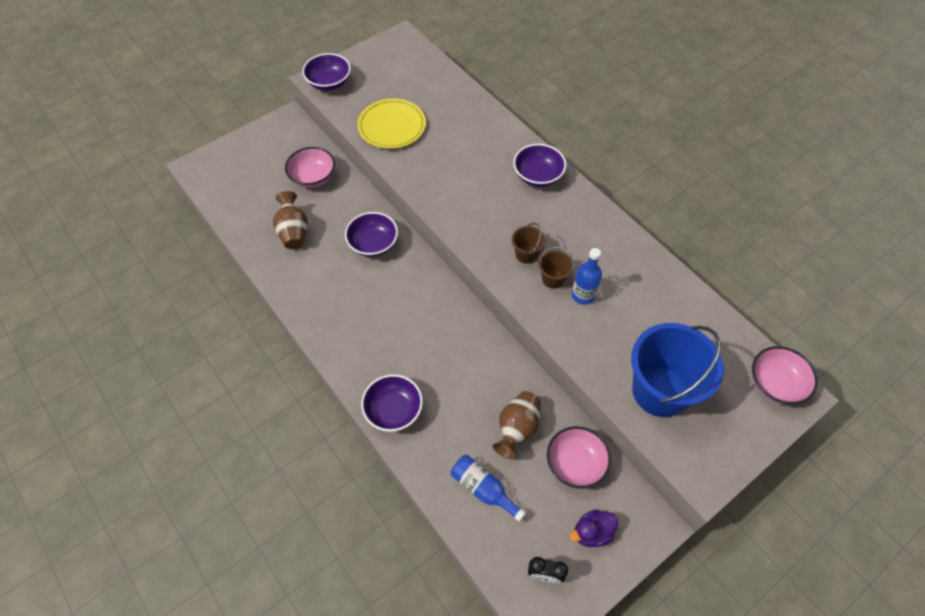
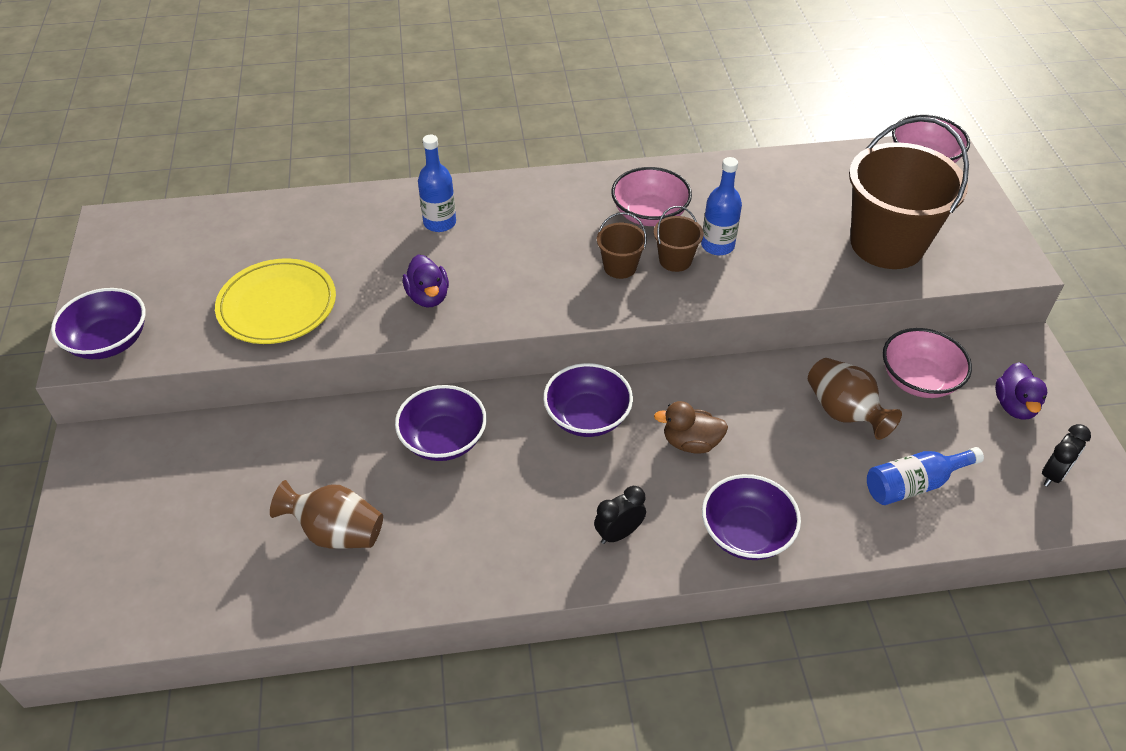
camera: 60 degrees left, 10 degrees down
pink bowl [285,147,335,188] -> pink bowl moved to [611,167,692,226]
purple bowl [513,144,566,187] -> purple bowl moved to [543,363,633,437]
blue bucket [631,323,724,417] -> brown bucket [849,117,969,269]
none -> purple duck [403,254,449,308]
none -> blue bottle [418,135,456,232]
none -> black clock [594,486,646,544]
none -> brown duck [654,401,728,454]

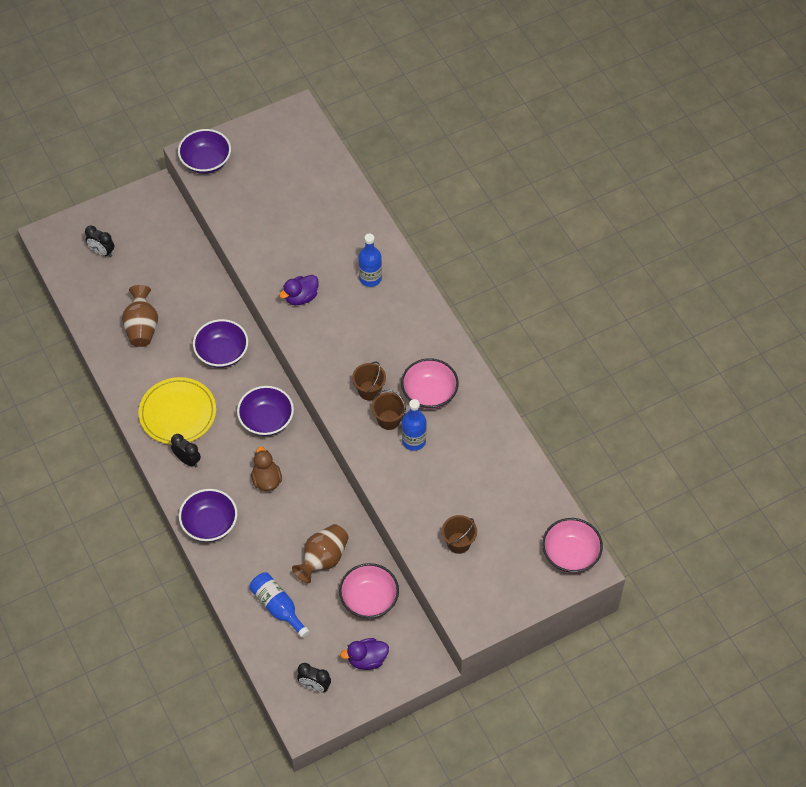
camera: 70 degrees right, 10 degrees up
yellow plate [215,258,336,344] -> yellow plate moved to [139,377,216,445]
brown bucket [849,117,969,269] -> brown bucket [442,515,477,554], size x0.44
none -> black clock [85,226,114,257]

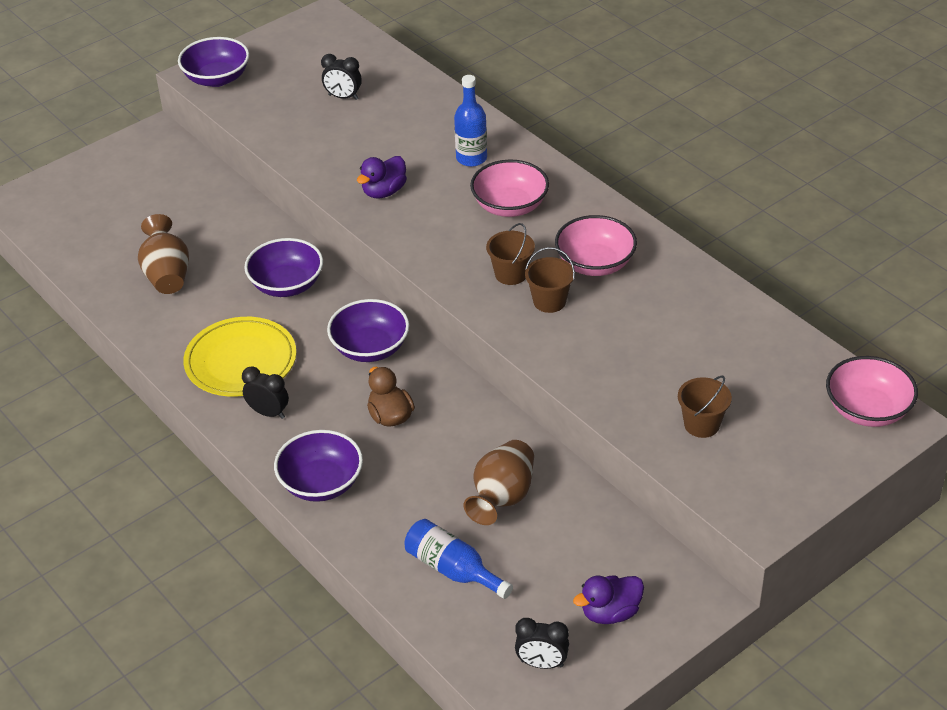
camera: 10 degrees left, 15 degrees down
black clock [85,226,114,257] -> black clock moved to [321,54,362,100]
pink bowl [339,563,399,618] -> pink bowl moved to [470,160,549,217]
blue bottle [402,399,427,451] -> none

